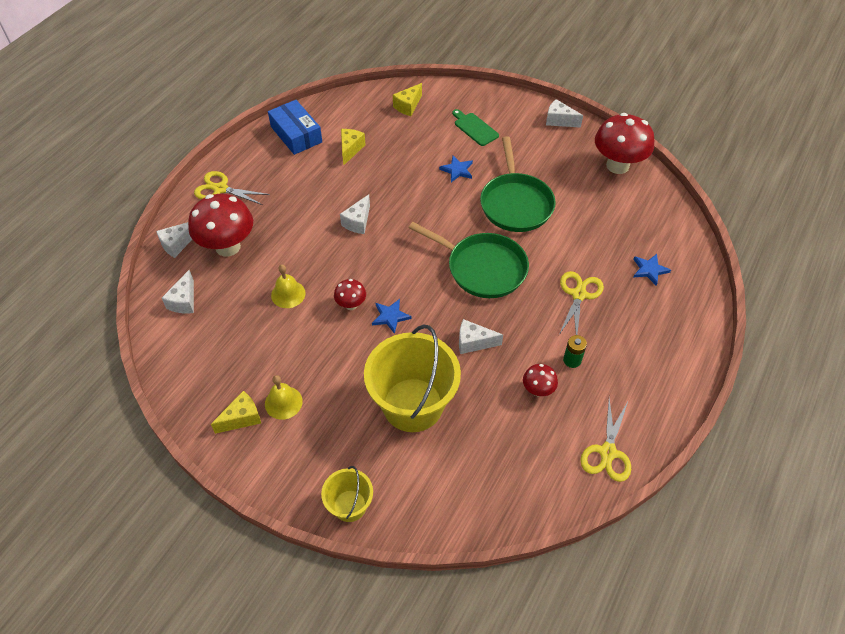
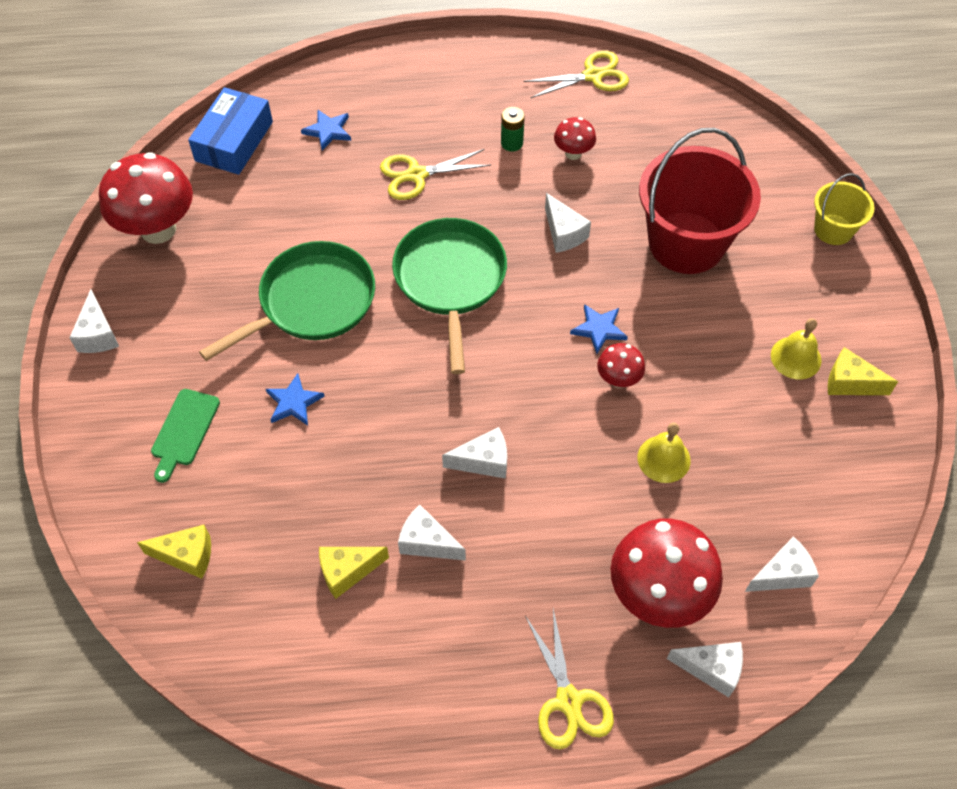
camera: 125 degrees left, 5 degrees up
blue box [268,100,322,155] -> blue box moved to [188,87,273,175]
yellow bucket [364,324,461,432] -> red bucket [639,128,761,274]
none -> white cheese [398,504,466,561]

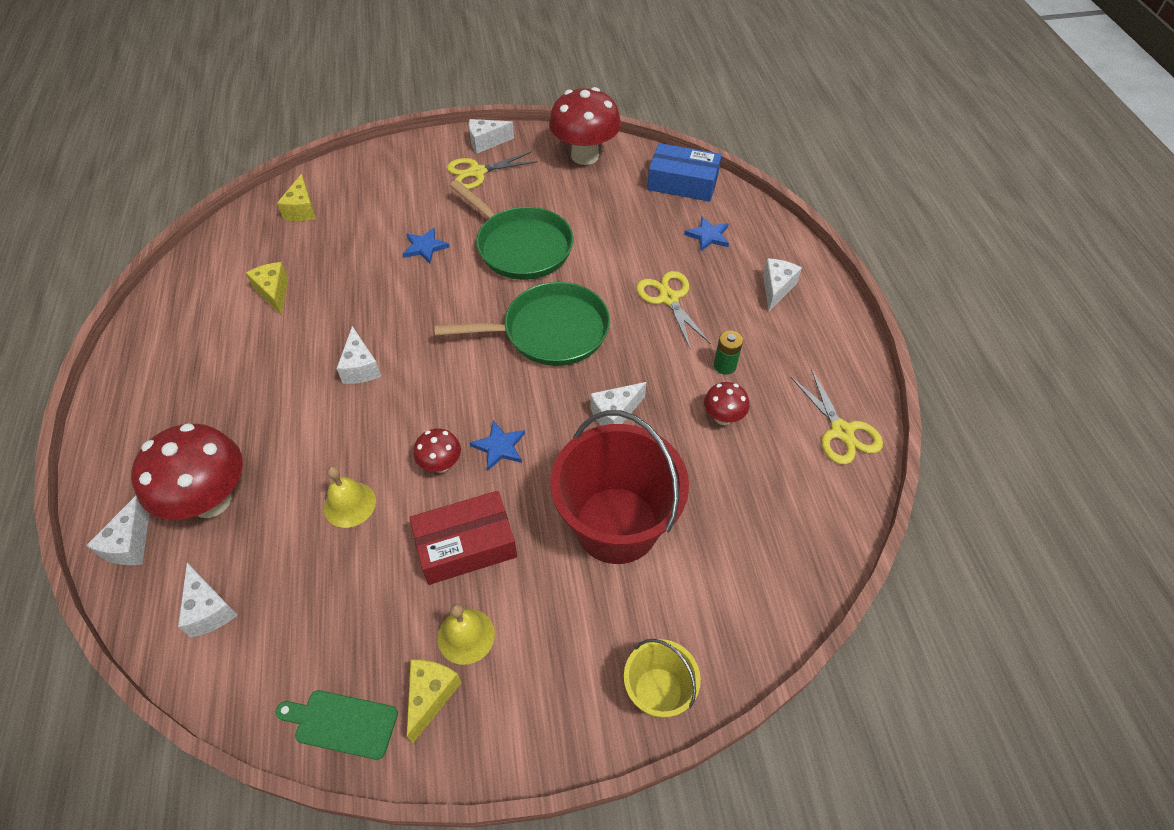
camera: 85 degrees right, 5 degrees down
green cutting board [151,389,220,483] -> green cutting board moved to [275,690,398,760]
white cheese [398,504,466,561] -> white cheese moved to [763,259,802,311]
yellow scissors [525,609,614,749] -> yellow scissors moved to [447,151,538,190]
none -> red box [410,491,517,585]

